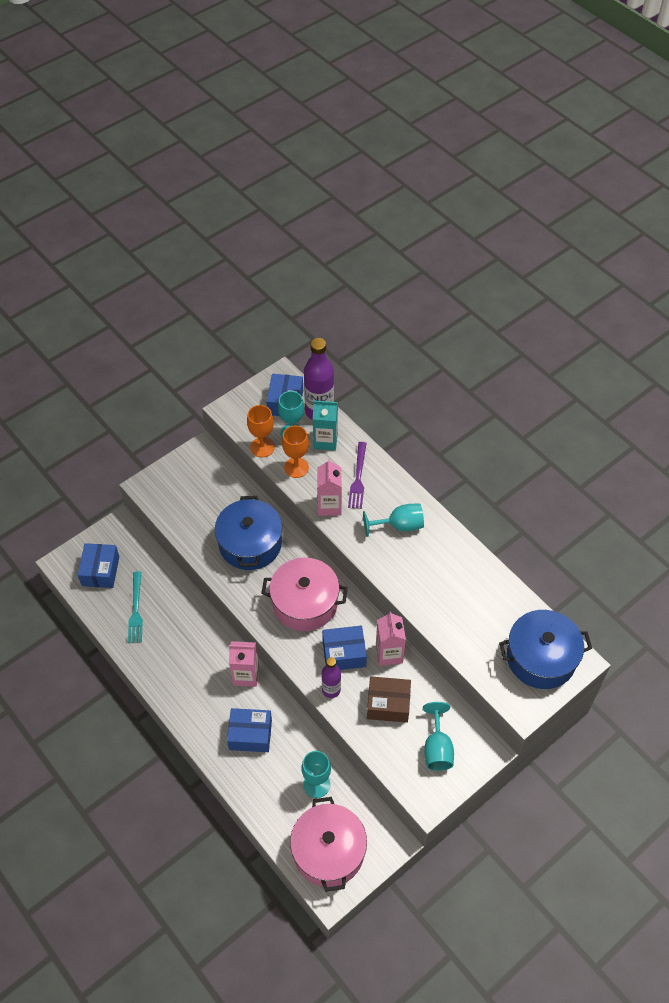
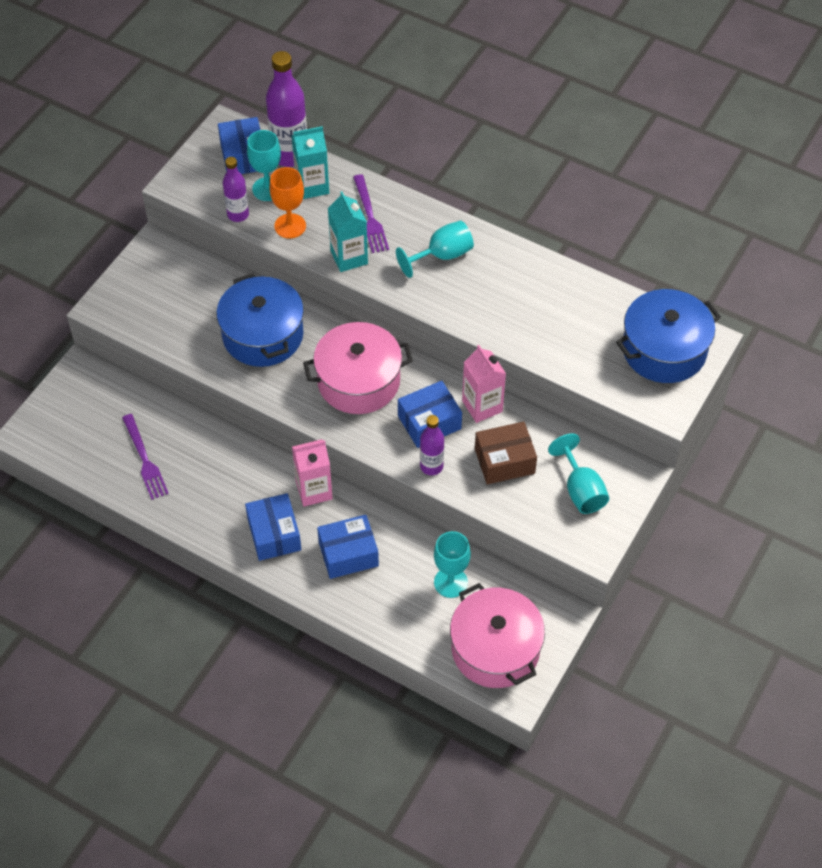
camera: 20 degrees left, 0 degrees up
blue box [78,543,119,588] -> blue box moved to [245,493,301,561]
turquoise fork [128,571,143,643] -> purple fork [122,414,169,500]
orange goblet [247,405,275,457] -> purple bottle [223,157,249,222]
pink carton [317,459,342,516] -> turquoise carton [328,191,368,272]

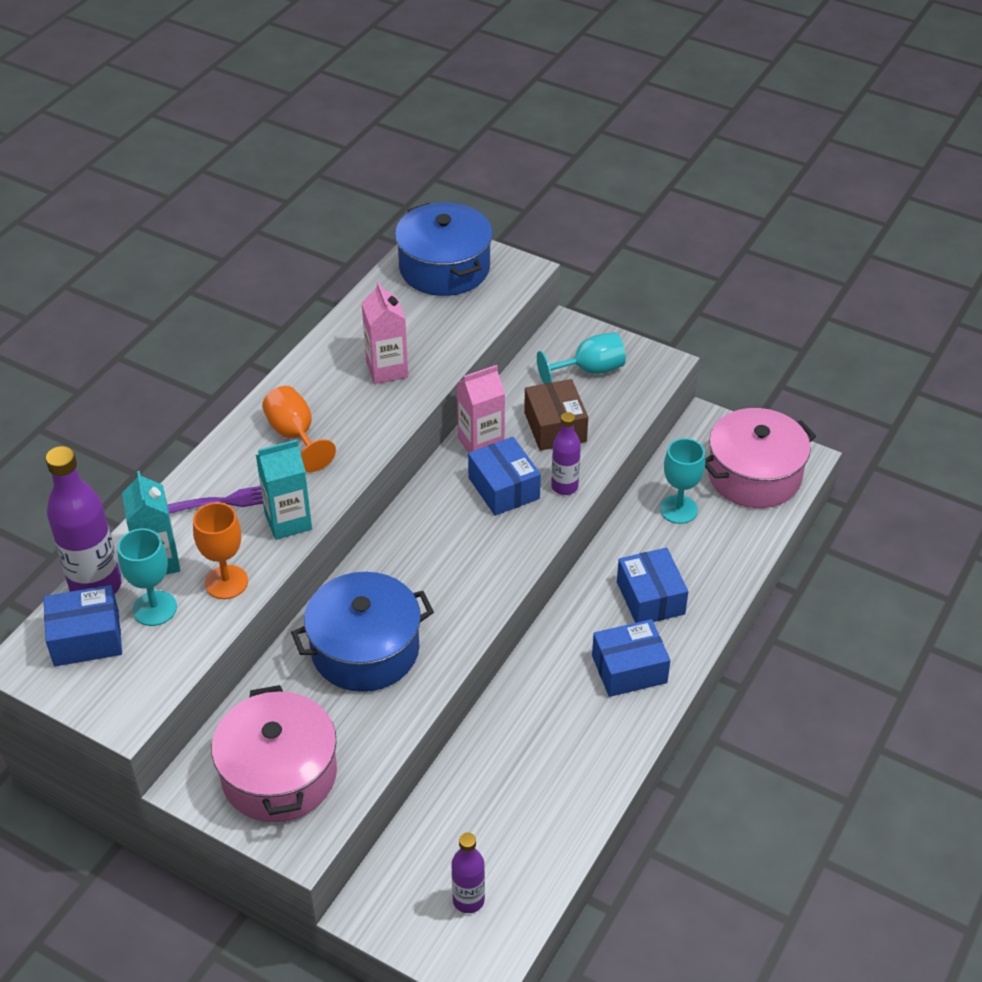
camera: 90 degrees left, 10 degrees down
purple fork [122,414,169,500] -> none
purple bottle [223,157,249,222] -> purple bottle moved to [452,833,485,913]
pink carton [292,439,333,507] -> pink carton moved to [362,282,408,384]
pink pot [303,322,413,414] -> pink pot moved to [212,685,337,823]
turquoise goblet [396,220,474,278] -> orange goblet [262,386,336,472]

